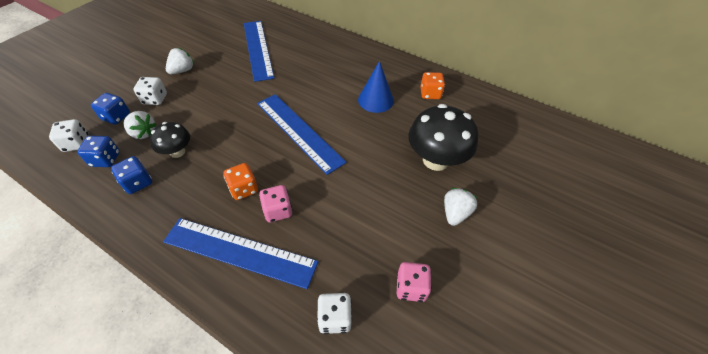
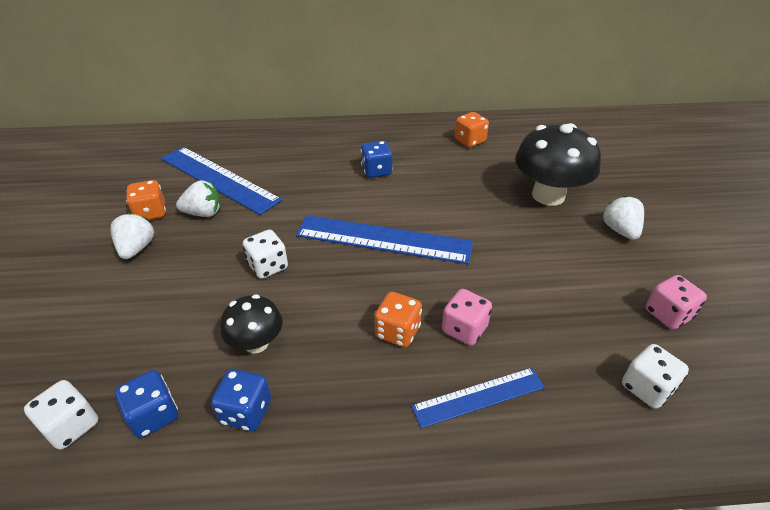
camera: 35 degrees left, 10 degrees down
blue dice [91,93,130,125] -> blue dice moved to [361,141,393,178]
white strawberry [124,111,157,139] -> white strawberry moved to [176,180,221,217]
white dice [134,77,167,105] -> white dice moved to [243,230,288,279]
blue ruler [163,218,318,289] -> blue ruler [411,368,545,428], size x0.58
blue cone [358,61,394,113] -> none
none -> orange dice [126,180,166,220]

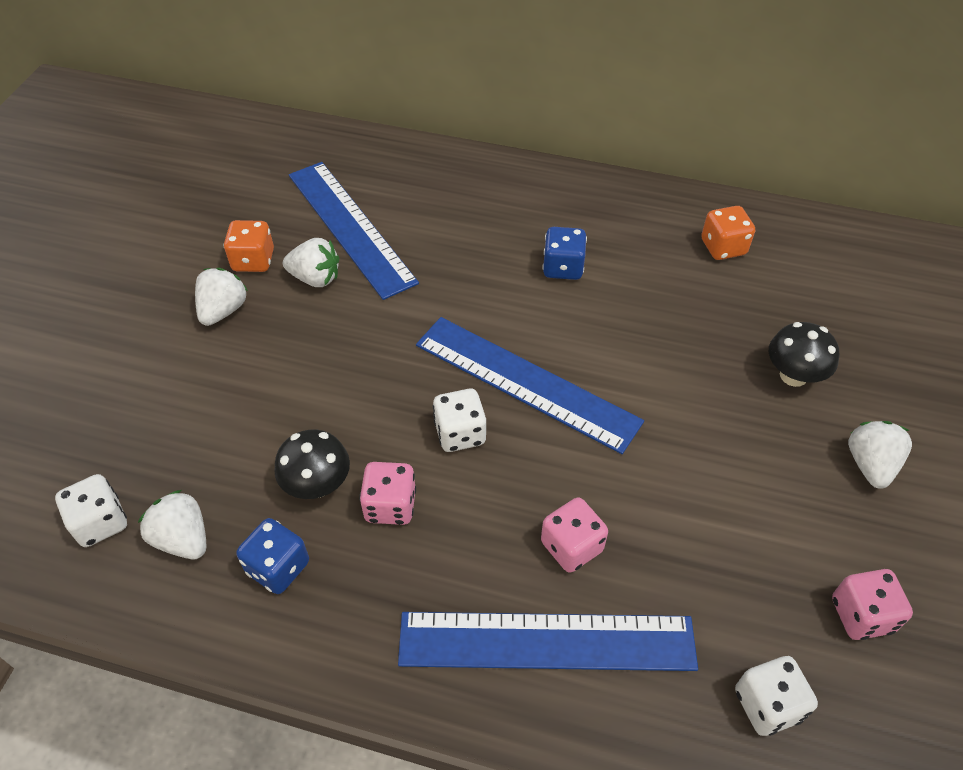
camera: 20 degrees right, 10 degrees up
blue dice [115,370,178,438] -> white strawberry [138,490,207,559]
white dice [243,230,288,279] -> white dice moved to [433,389,486,452]
orange dice [374,292,422,347] -> none
blue ruler [411,368,545,428] -> blue ruler [398,612,698,671], size x1.72
black mushroom [515,123,601,206] -> black mushroom [769,322,839,387], size x0.56
none -> pink dice [359,462,416,525]

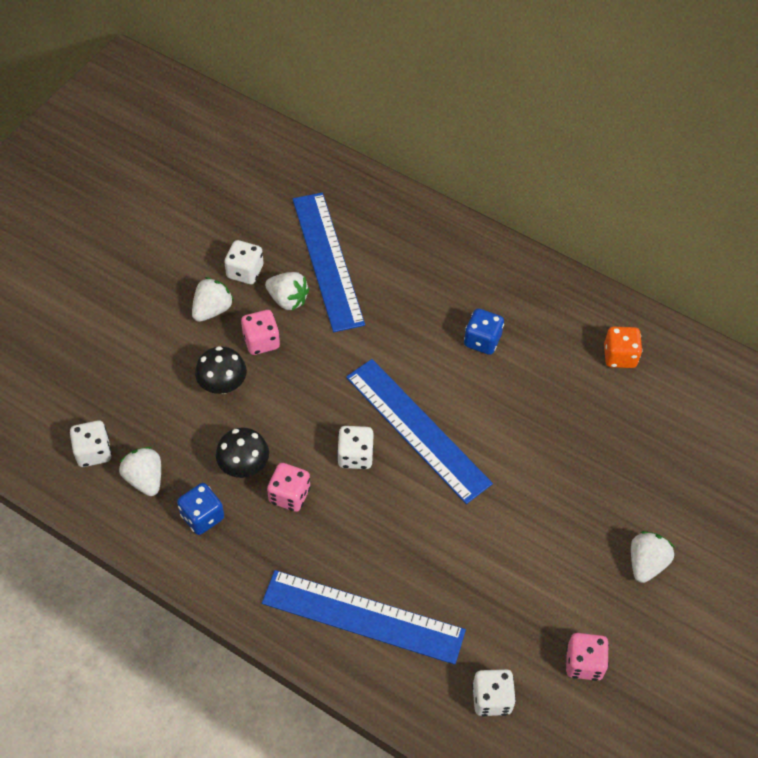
camera: 15 degrees right, 5 degrees up
orange dice [224,220,274,272] -> white dice [224,240,264,284]
pink dice [541,497,608,573] -> pink dice moved to [241,310,280,355]
black mushroom [769,322,839,387] -> black mushroom moved to [195,346,247,394]

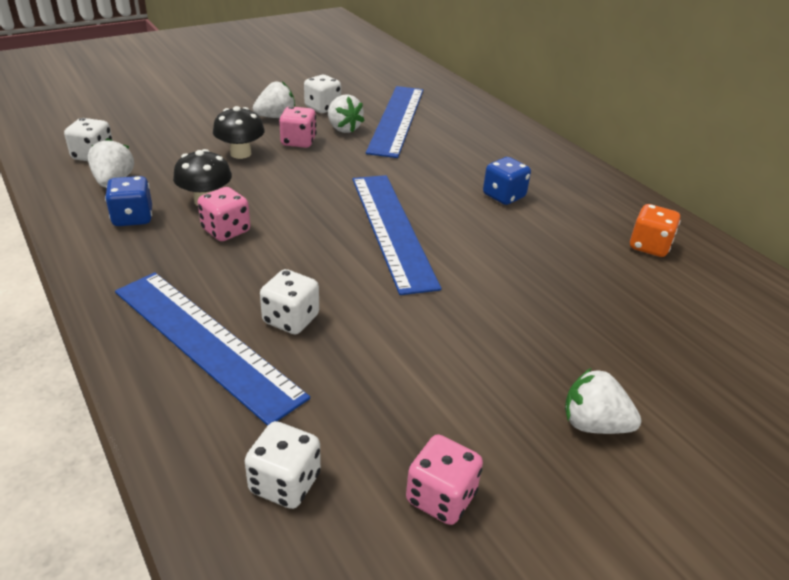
camera: 25 degrees right, 20 degrees down
white dice [337,426,374,469] -> white dice moved to [260,269,319,334]
white strawberry [631,531,674,583] -> white strawberry turned 120 degrees counterclockwise [565,368,641,434]

